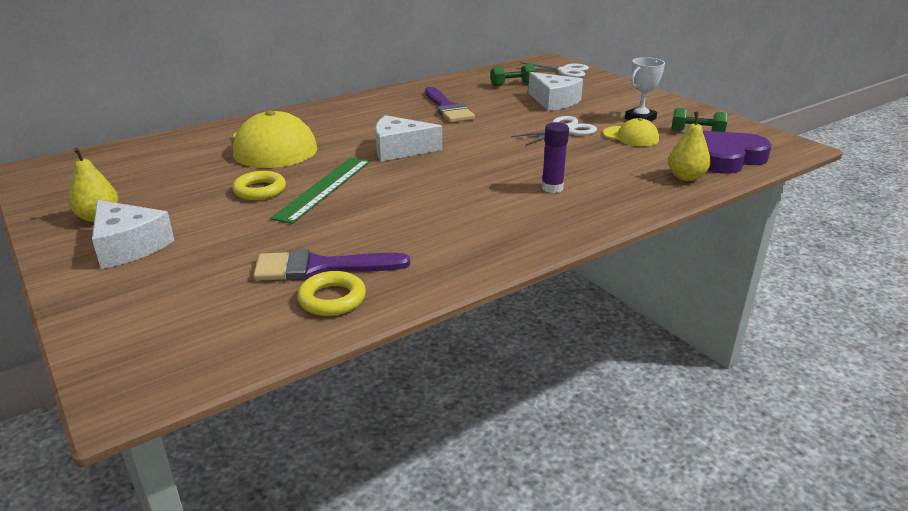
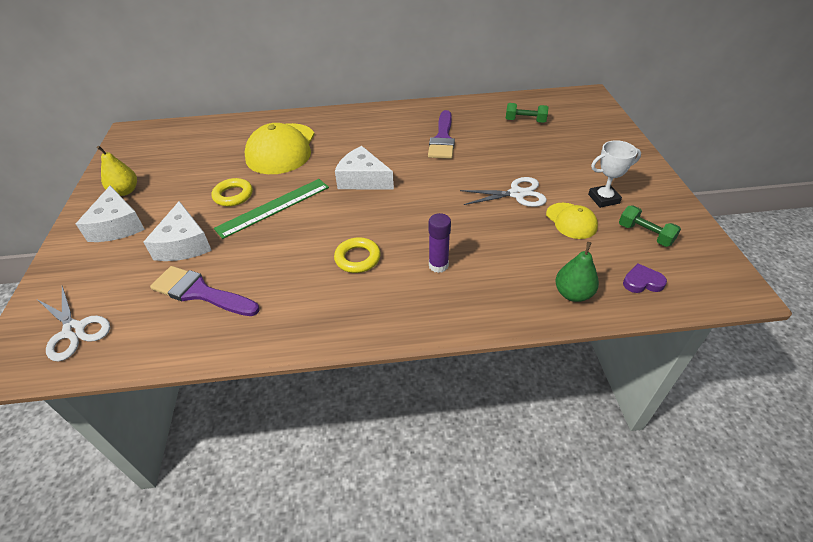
camera: 30 degrees right, 15 degrees up
yellow ring [297,271,366,316] -> yellow ring moved to [334,237,381,273]
white scissors [516,62,589,78] -> white scissors moved to [37,286,110,362]
white cheese [528,72,583,111] -> white cheese moved to [143,201,212,261]
yellow pear [668,112,711,181] -> green pear [555,242,599,302]
purple heart [703,131,772,174] -> purple heart [623,264,667,293], size x0.48

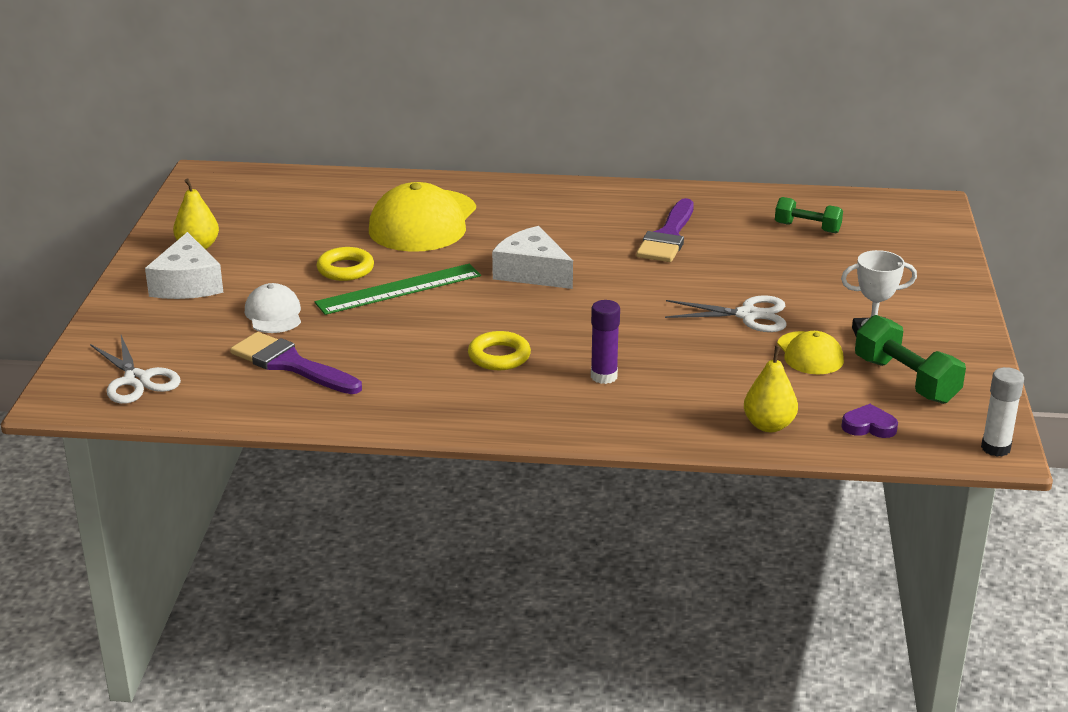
camera: 10 degrees right, 15 degrees down
white cheese [143,201,212,261] -> white cap [245,283,301,333]
green pear [555,242,599,302] -> yellow pear [744,346,798,432]
green dumbbell [619,206,681,247] -> green dumbbell [855,315,966,404], size x1.51
none -> white glue stick [981,367,1024,457]

